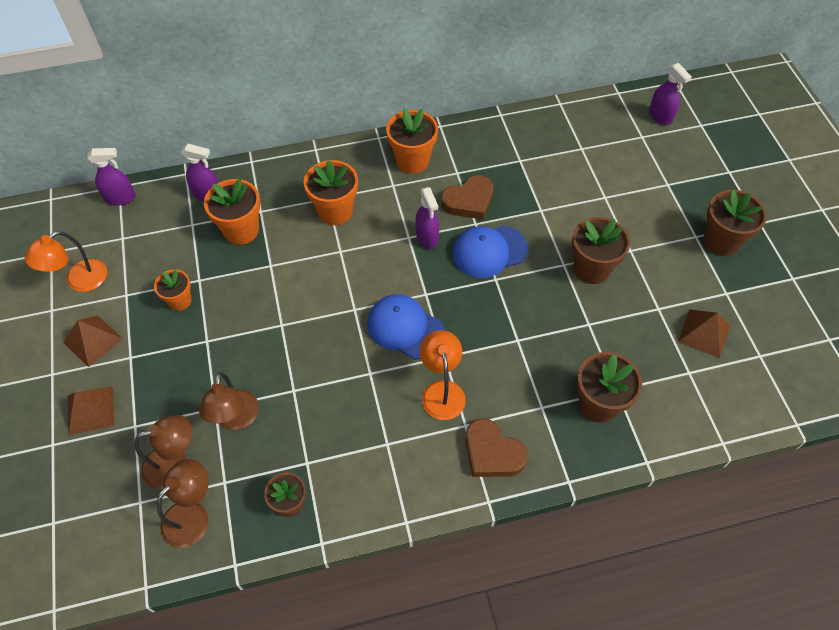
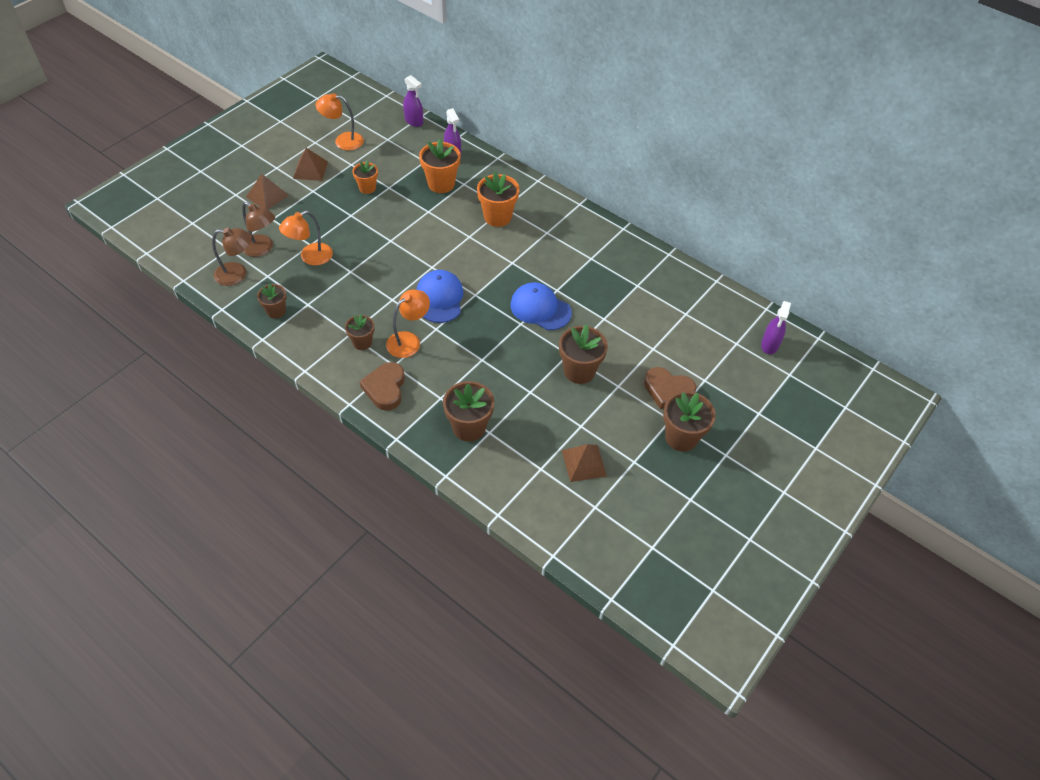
camera: 50 degrees right, 5 degrees down
brown lamp [199,372,259,430] -> orange lamp [279,210,333,265]
orange flower pot [386,108,438,174] -> none
purple spray bottle [416,187,439,249] -> none
brown heart [441,175,493,220] -> brown heart moved to [644,367,696,409]
none -> brown flower pot [345,314,375,350]

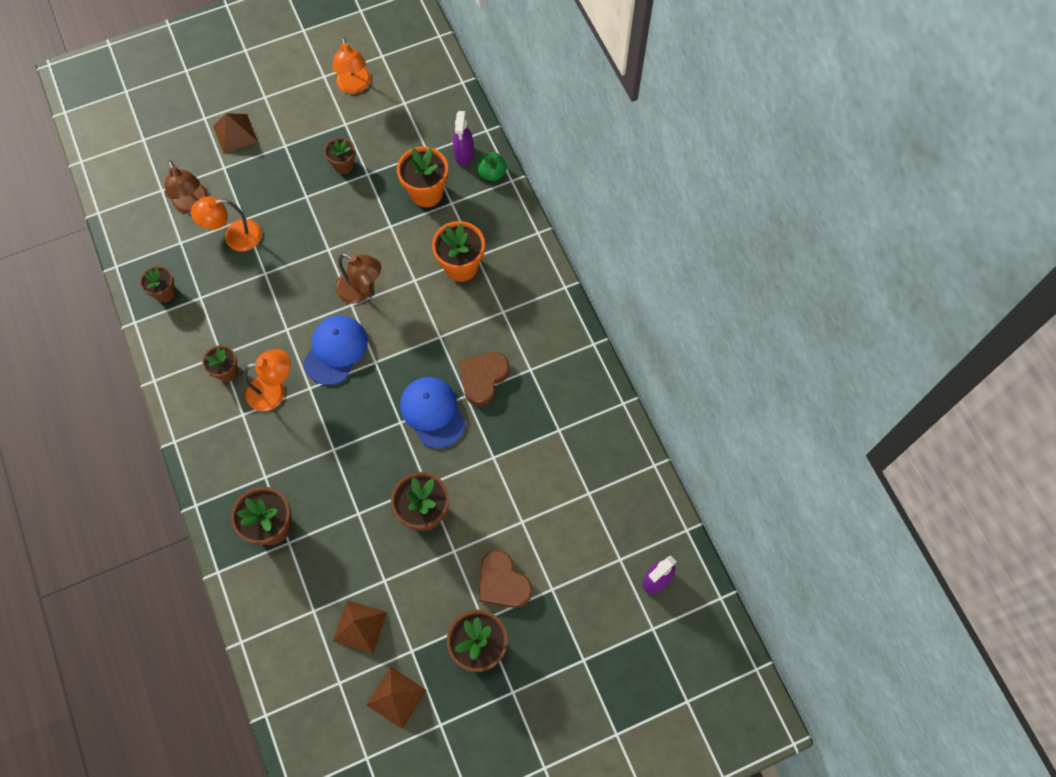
camera: 30 degrees right, 15 degrees up
brown lamp [212,227,252,286] -> brown lamp moved to [335,253,381,304]
brown pyramid [293,148,328,181] -> brown pyramid moved to [366,667,427,729]
orange lamp [316,93,364,150] -> orange lamp turned 135 degrees counterclockwise [332,37,371,94]
orange flower pot [352,160,378,194] -> brown flower pot [324,137,355,174]
brown heart [359,362,405,411] -> brown heart moved to [459,352,509,406]
purple spray bottle [403,75,423,127] -> none
none -> green apple [478,152,507,181]

